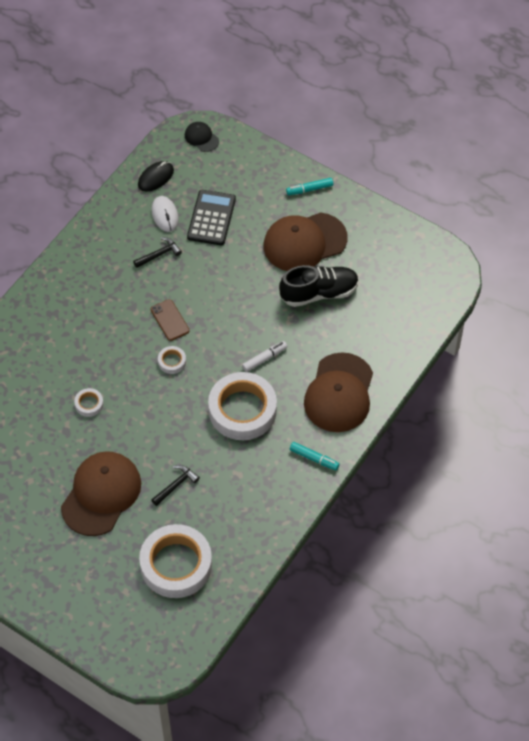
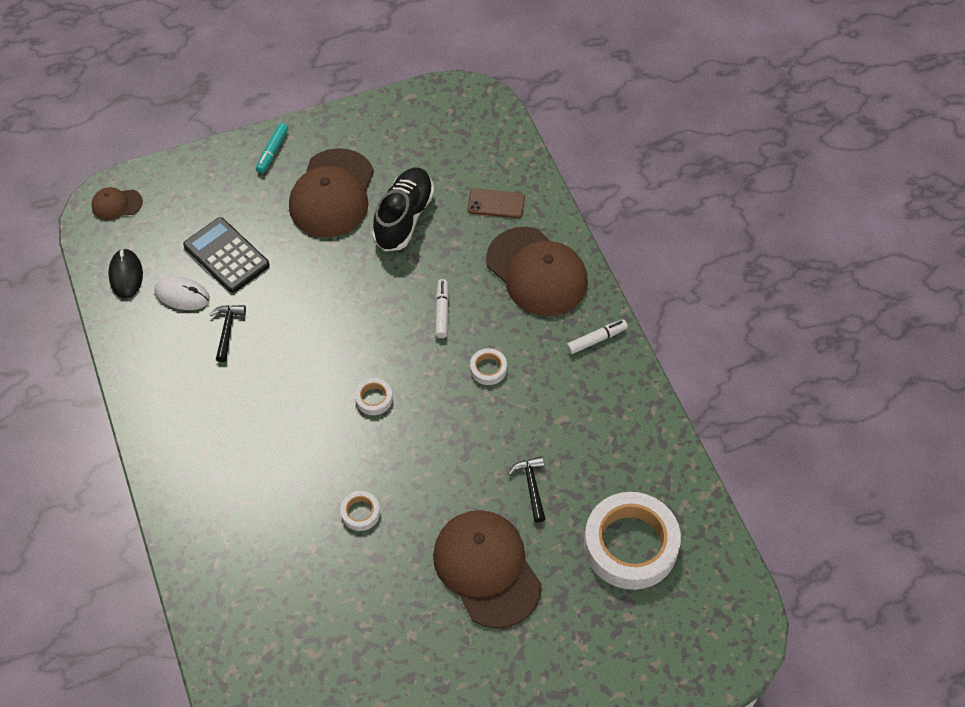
camera: 55 degrees left, 0 degrees up
brown phone [150,299,190,341] -> brown phone moved to [468,189,525,218]
black cap [185,122,219,152] -> brown cap [91,187,143,220]
white tape [208,372,277,440] -> white tape [470,348,507,385], size x0.42
turquoise marker [290,442,339,470] -> white marker [566,319,628,354]

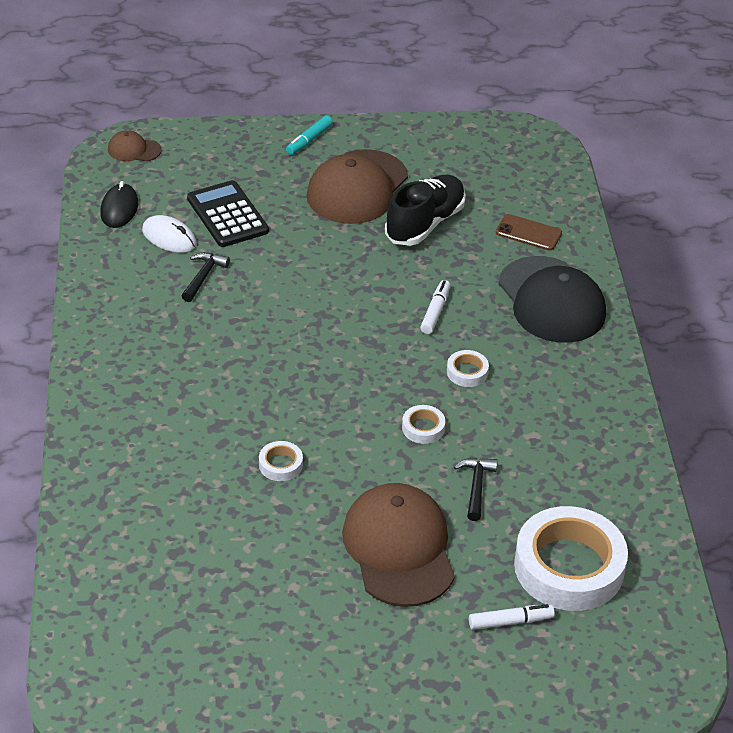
camera: 15 degrees right, 15 degrees down
white tape [355,378,393,415] -> white tape moved to [402,405,446,444]
brown cap [486,227,588,316] -> black cap [498,256,606,343]
white marker [566,319,628,354] -> white marker moved to [469,604,555,630]

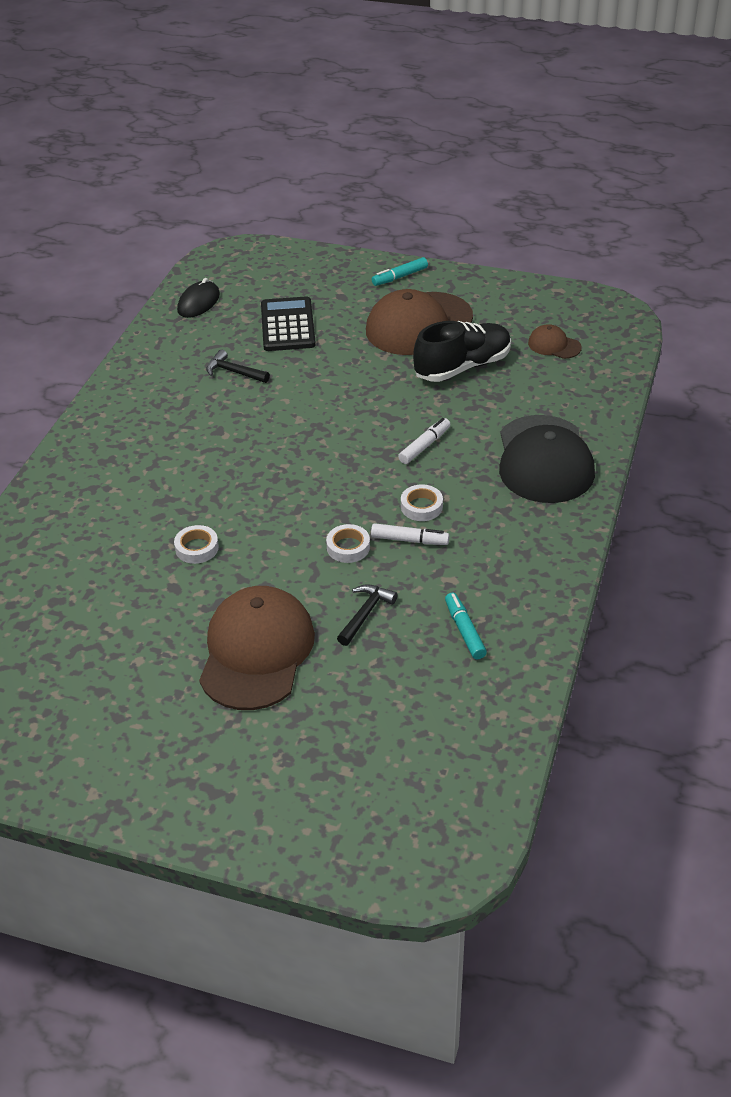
camera: 25 degrees right, 0 degrees up
brown cap [108,130,162,162] -> brown cap moved to [528,324,582,359]
white mouse [142,215,197,253] -> none
black hammer [182,252,230,302] -> black hammer turned 105 degrees counterclockwise [206,349,270,383]
white marker [469,604,555,630] -> white marker moved to [371,523,449,545]
brown phone [496,214,562,251] -> none
white tape [514,506,628,611] -> none
none -> turquoise marker [445,592,487,659]

